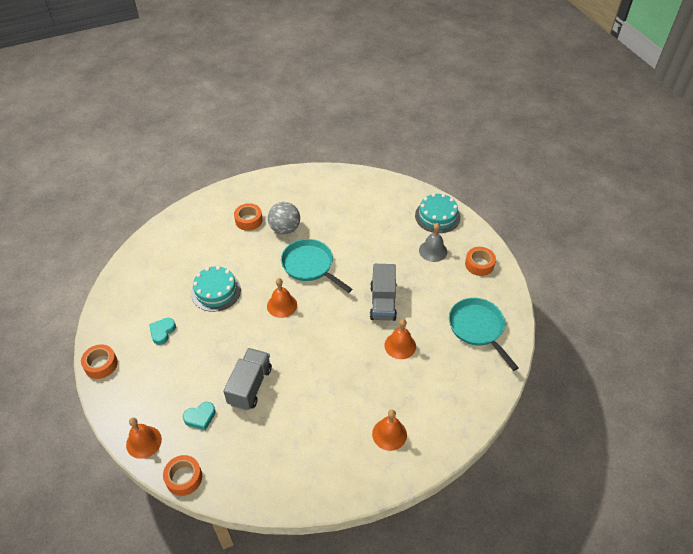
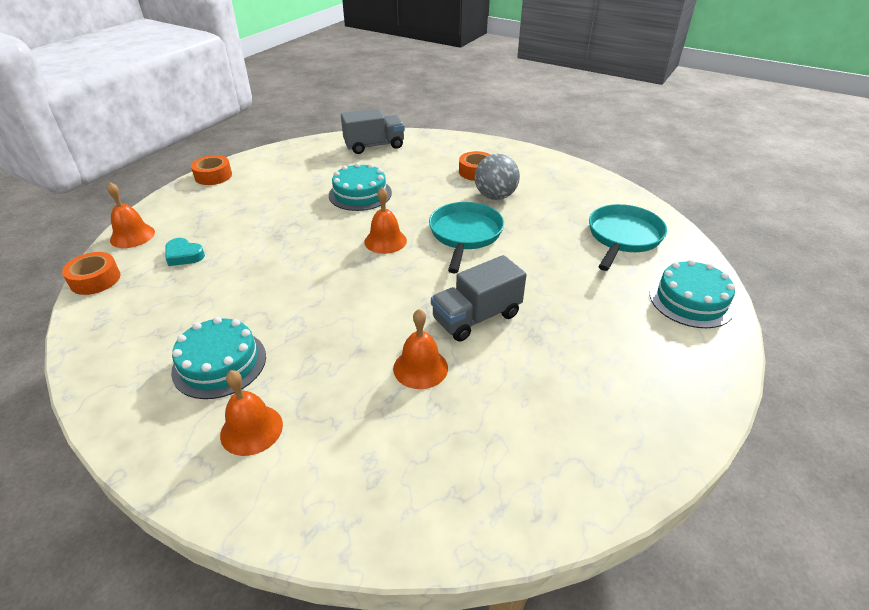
camera: 55 degrees right, 10 degrees down
turquoise heart [149,318,176,345] -> none
grey truck [224,348,272,410] -> grey truck moved to [341,108,405,154]
grey bell [419,223,447,262] -> none
turquoise pan [449,298,519,371] -> turquoise pan moved to [589,204,667,271]
orange tape [465,247,496,276] -> none
none -> turquoise cake [171,317,266,399]

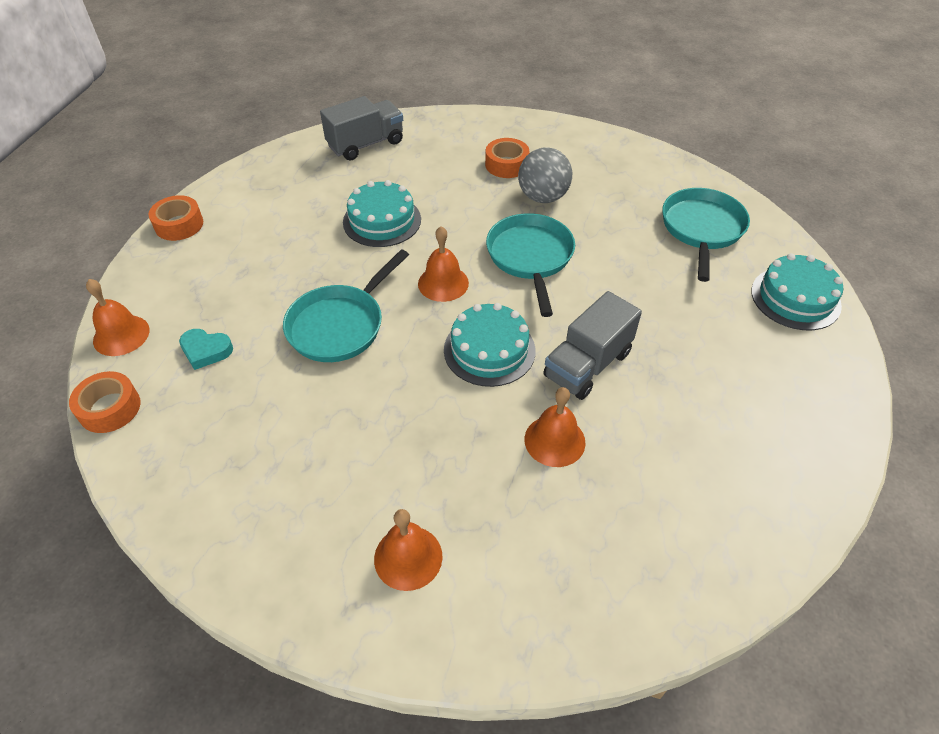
camera: 15 degrees left, 10 degrees up
turquoise cake [171,317,266,399] -> turquoise cake moved to [444,303,535,387]
none -> turquoise pan [283,249,409,362]

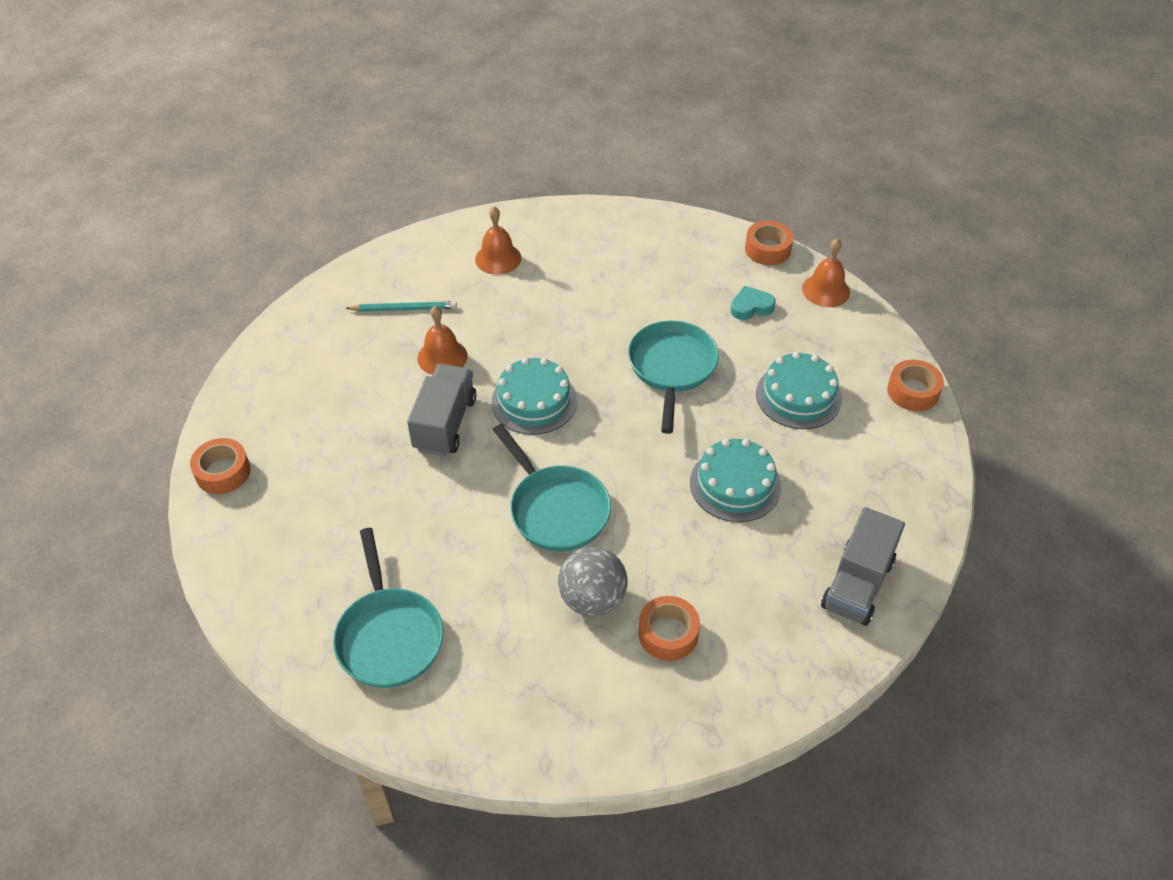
camera: 150 degrees right, 0 degrees up
orange bell [418,226,469,302] -> none
turquoise cake [751,253,843,330] -> turquoise cake moved to [756,352,842,429]
none -> orange tape [190,438,251,494]
none -> turquoise pencil [345,301,457,312]

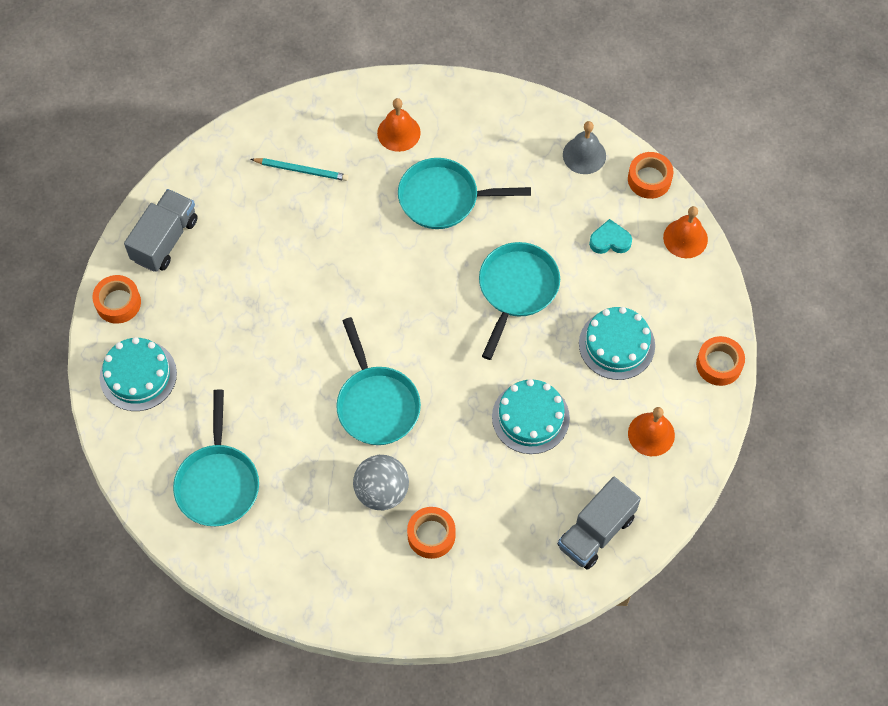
camera: 15 degrees right, 15 degrees up
grey truck [407,364,477,456] -> grey truck moved to [124,189,198,272]
orange bell [418,306,467,375] -> orange bell moved to [628,407,675,456]
turquoise cake [491,357,577,435] -> turquoise cake moved to [100,337,177,411]
none -> turquoise pan [398,158,531,229]
none -> grey bell [563,121,606,174]

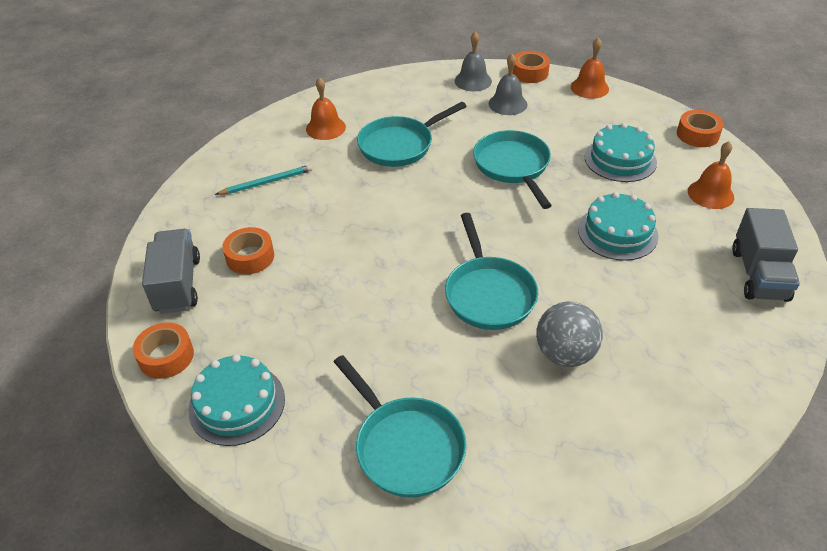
camera: 35 degrees left, 20 degrees down
turquoise pan [336,317,421,445] -> turquoise pan turned 45 degrees clockwise [445,213,538,330]
orange tape [407,507,456,559] -> orange tape moved to [222,227,274,274]
turquoise heart [589,219,632,254] -> none
none -> grey bell [489,54,527,115]

